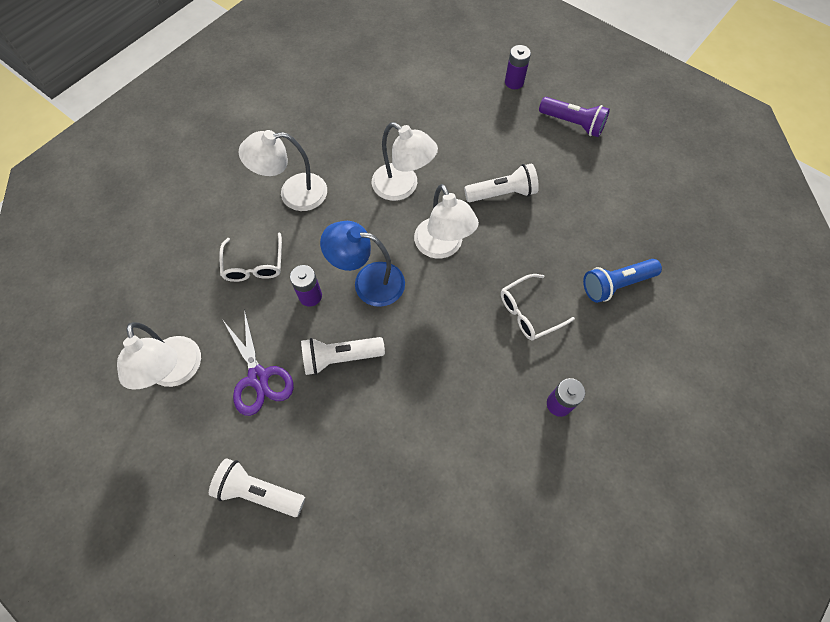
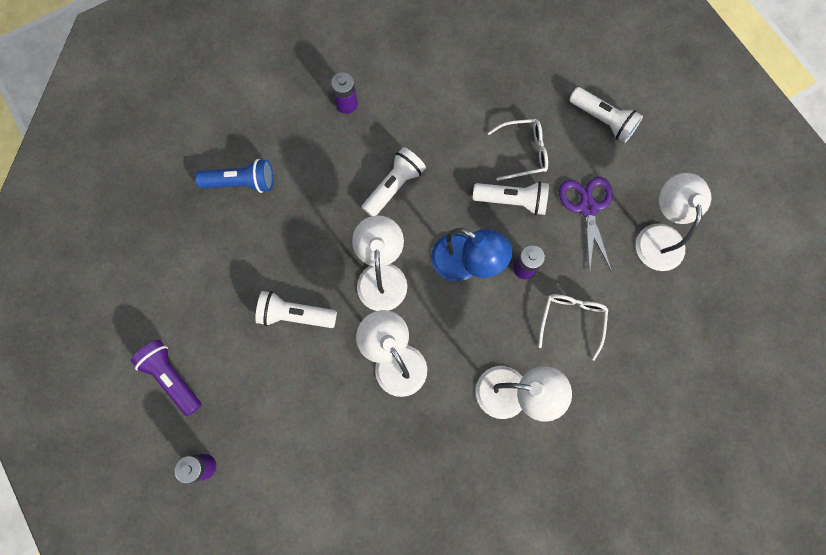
camera: 160 degrees left, 10 degrees up
white glasses [501,274,575,340] -> white glasses moved to [488,119,548,181]
none -> white flashlight [361,147,426,216]

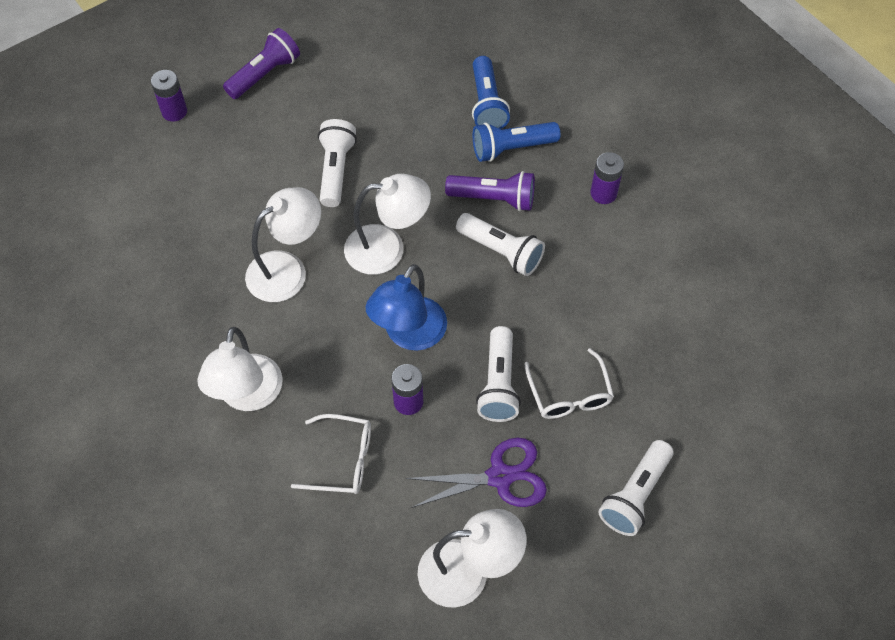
camera: 85 degrees right, 15 degrees down
none -> purple flashlight [445,171,535,211]
none -> blue flashlight [473,122,560,162]

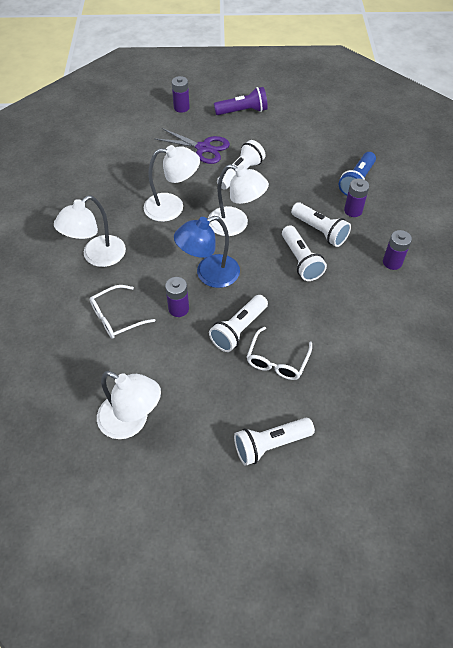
camera: 35 degrees right, 5 degrees down
white glasses [291,414,371,494] -> white glasses turned 105 degrees clockwise [90,285,155,339]
purple scissors [405,438,547,508] -> purple scissors moved to [154,128,230,164]
purple flashlight [445,171,535,211] -> white flashlight [291,202,351,247]
blue flashlight [473,122,560,162] -> purple battery [344,178,369,217]

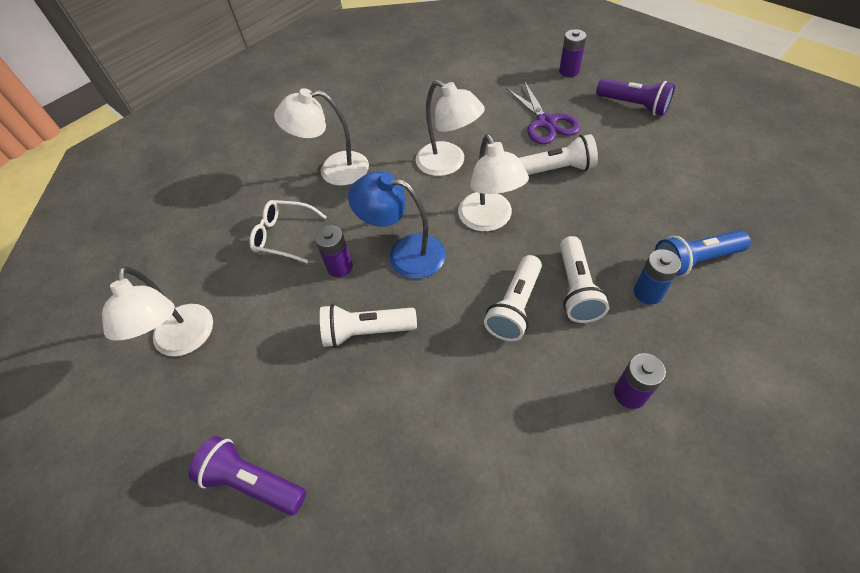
camera: 50 degrees right, 0 degrees up
white flashlight [234,418,315,466] -> purple flashlight [188,436,306,515]
white glasses [247,327,312,380] -> none
purple battery [344,178,369,217] -> blue battery [634,249,681,305]

